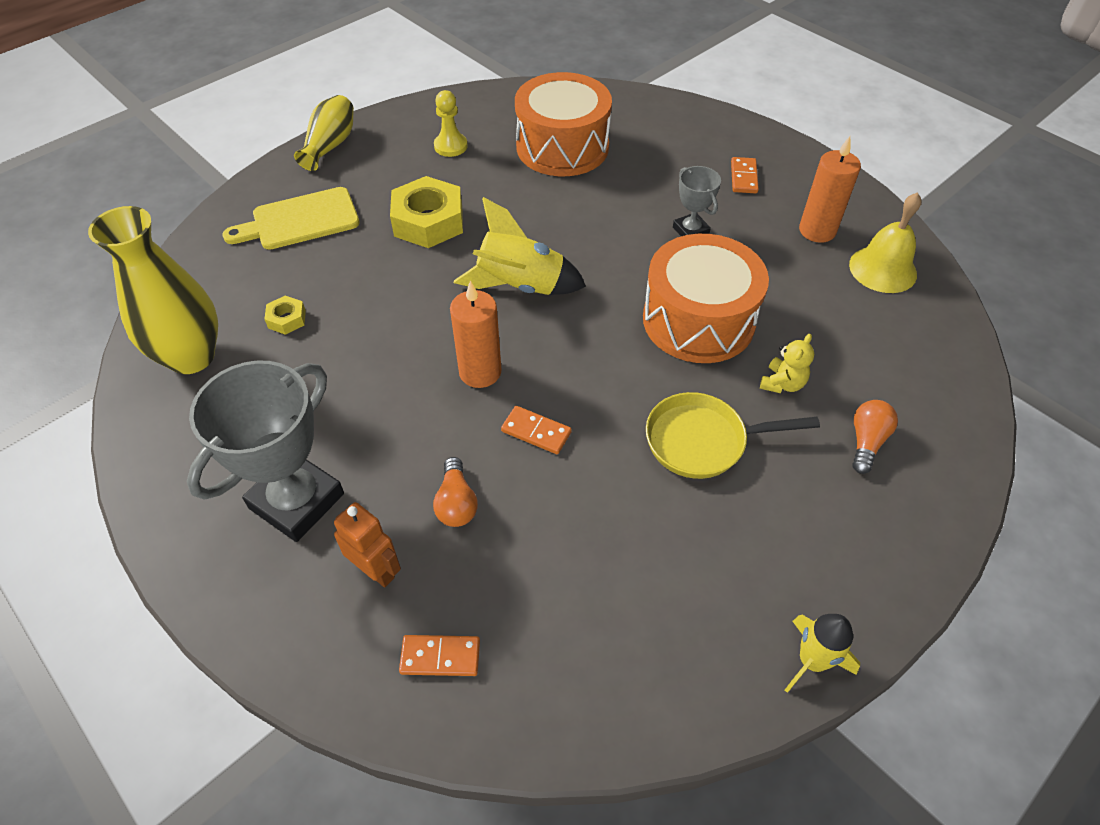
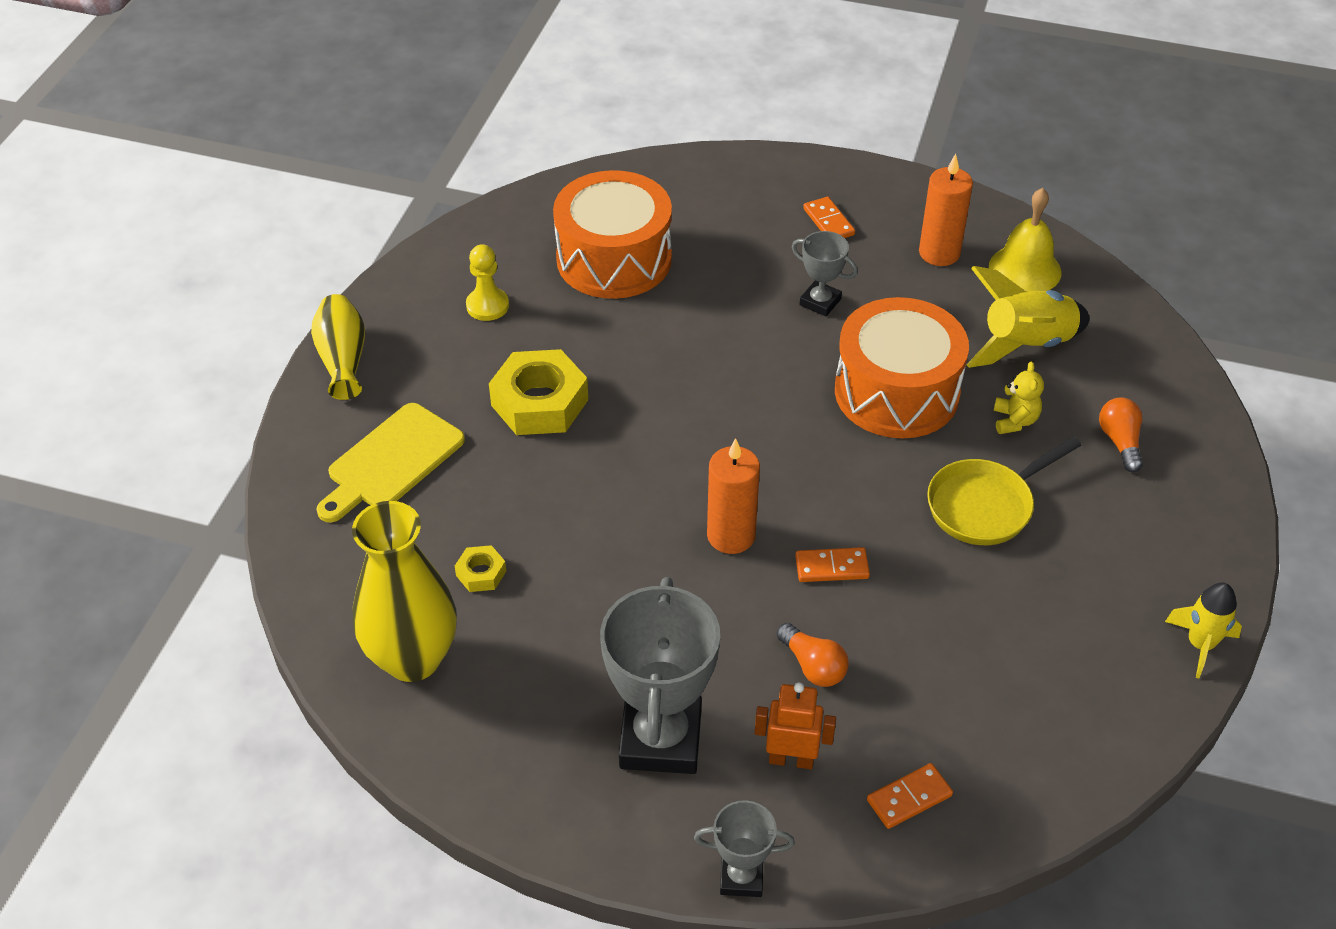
camera: 30 degrees left, 5 degrees down
yellow rocket [454,197,586,295] -> yellow rocket moved to [967,266,1090,368]
none -> grey trophy [694,800,795,897]

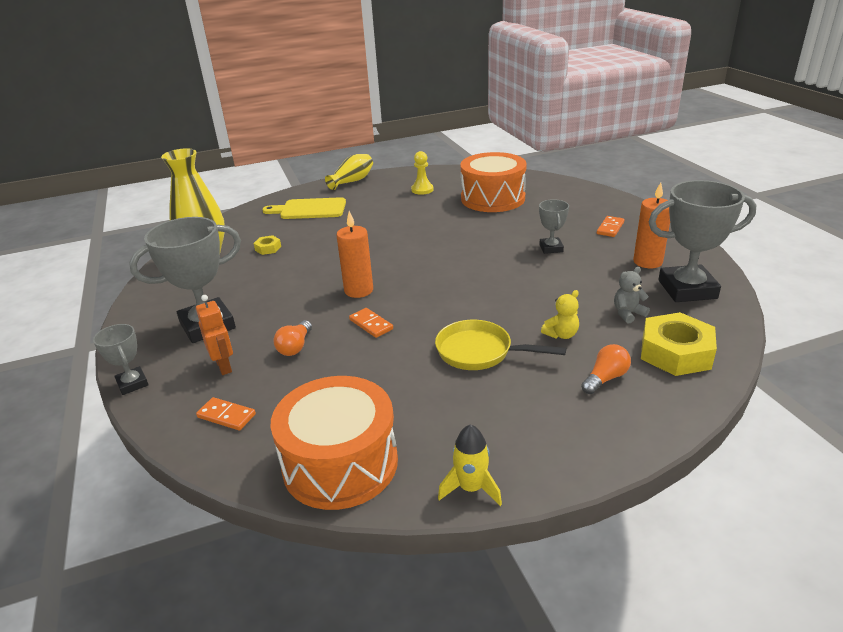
camera: 55 degrees right, 15 degrees down
yellow nut [489,349,588,435] -> yellow nut moved to [641,312,717,376]
orange drum [835,297,969,438] -> orange drum moved to [271,376,398,510]
yellow rocket [967,266,1090,368] -> grey teddy bear [614,267,650,324]
yellow bell [989,188,1062,292] -> grey trophy [649,180,756,302]

